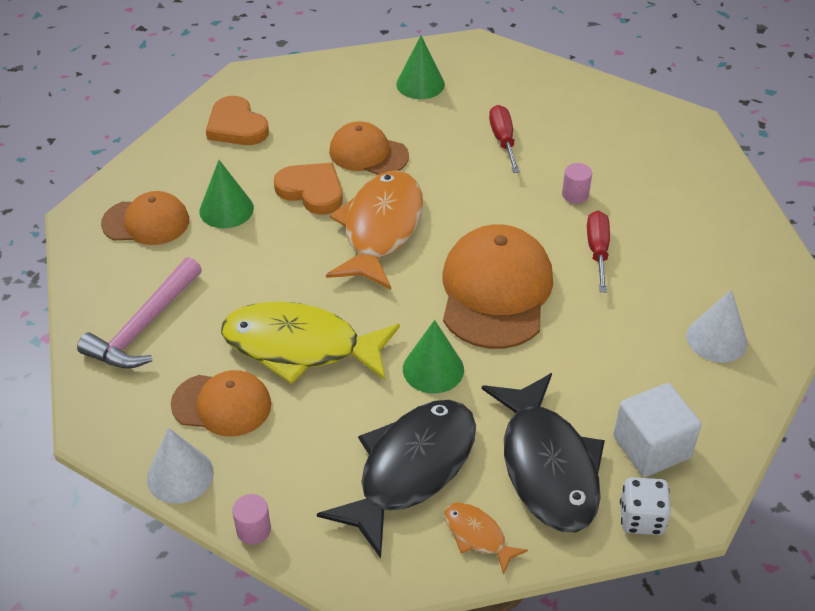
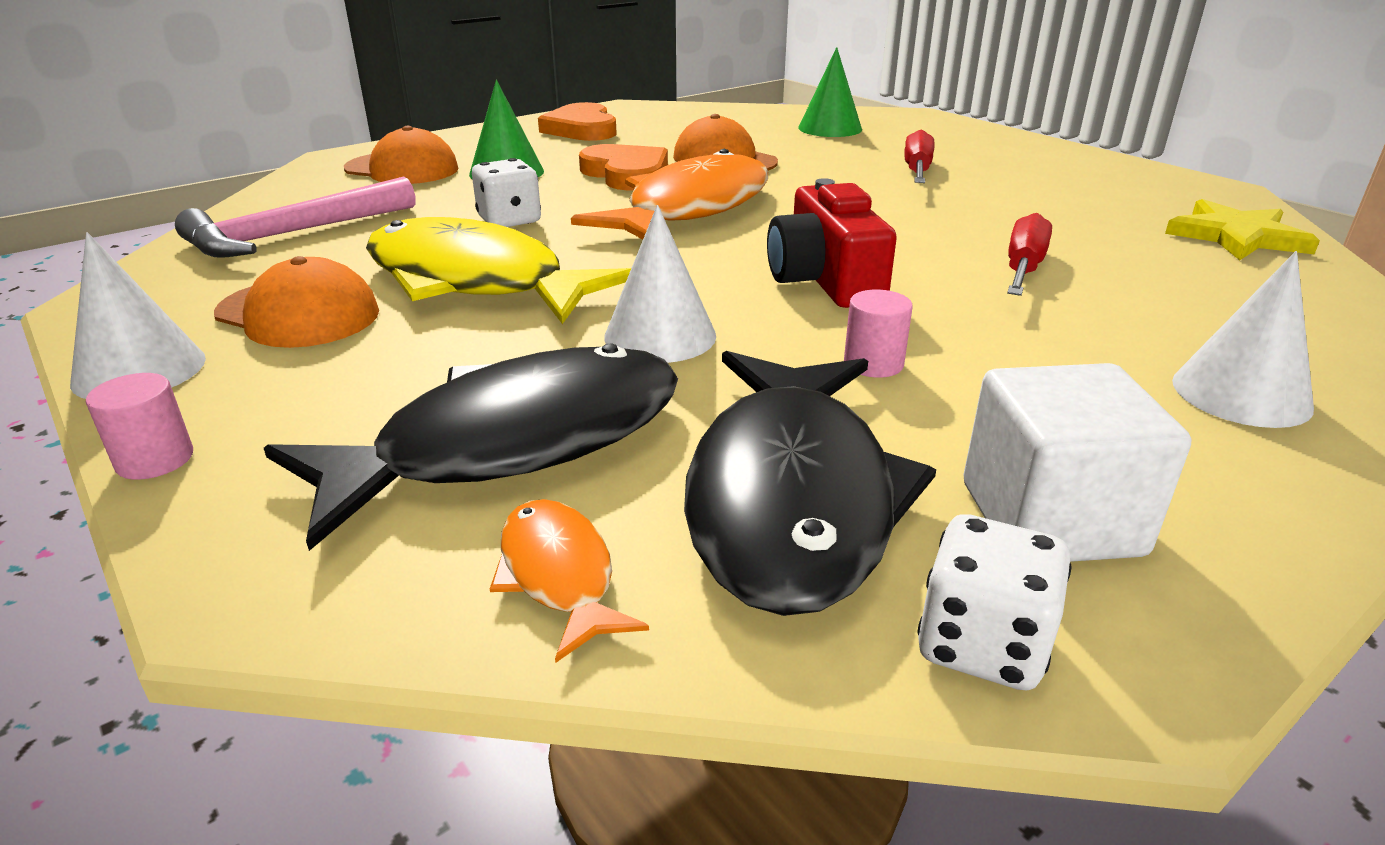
camera: 20 degrees right, 15 degrees down
green cone [403,320,464,393] -> white cone [604,205,716,363]
orange cap [443,224,553,349] -> red camera [767,178,897,308]
pink cylinder [562,163,592,204] -> pink cylinder moved to [844,290,913,378]
none -> white dice [472,158,541,227]
none -> yellow star [1165,199,1320,260]

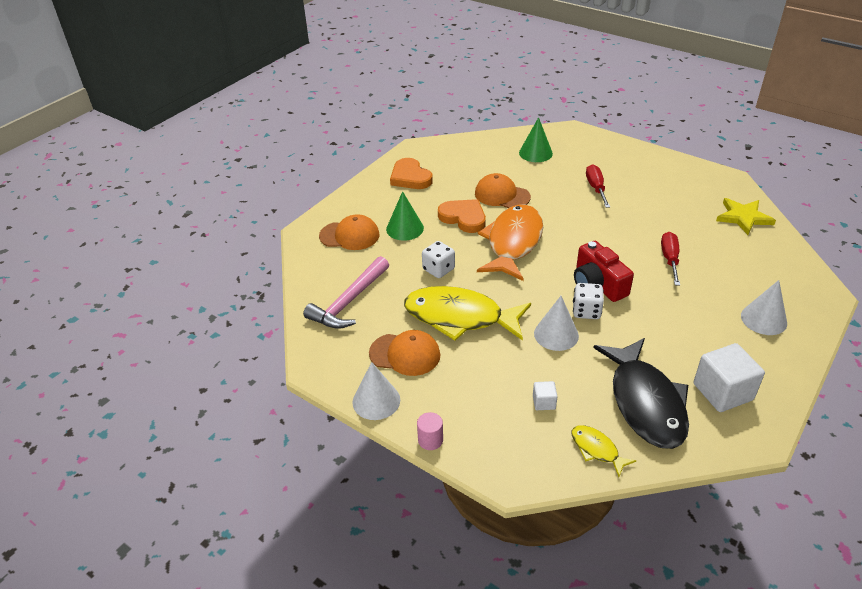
camera: 15 degrees left, 10 degrees up
black fish [264,343,678,551] -> white cube [533,381,558,410]
orange fish [490,499,649,663] -> yellow fish [572,425,636,477]
pink cylinder [844,290,913,378] -> none
white dice [917,514,1072,690] -> white dice moved to [573,283,604,319]

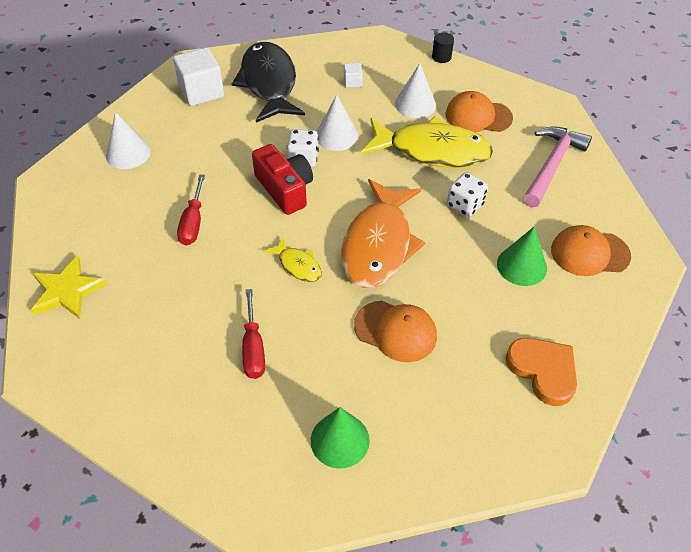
camera: 175 degrees right, 10 degrees up
white cone [353,362,400,420] -> white cone moved to [395,63,436,118]
pink cylinder [417,412,443,450] -> black cylinder [432,32,454,63]
orange heart [438,199,486,233] -> none
yellow fish [572,425,636,477] -> yellow fish moved to [264,238,322,282]

